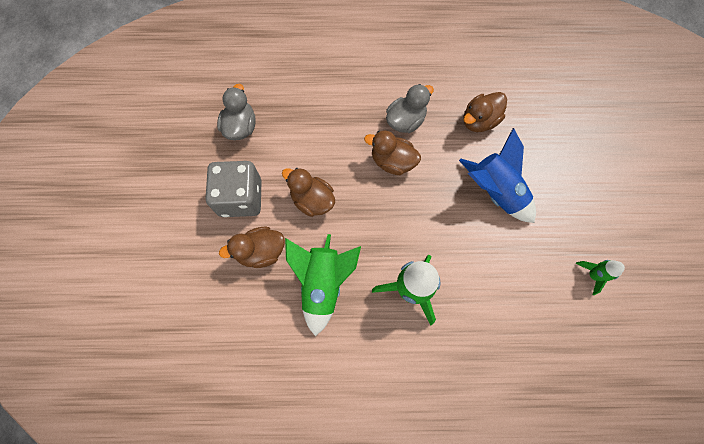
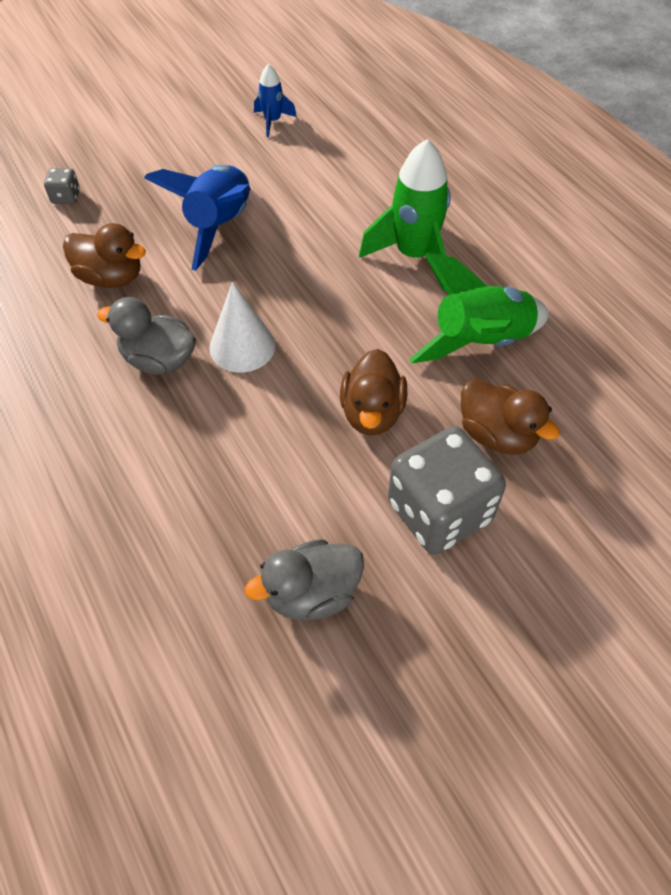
camera: 120 degrees left, 15 degrees down
brown duck [364,131,421,175] -> white cone [209,282,275,372]
green rocket [575,260,625,295] -> blue rocket [254,64,297,137]
none -> grey dice [44,168,80,204]

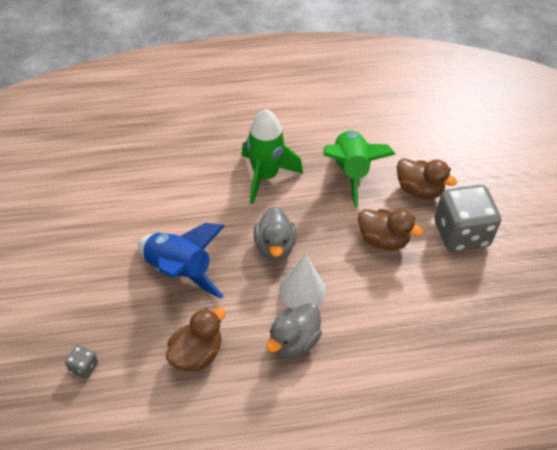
camera: 70 degrees left, 5 degrees down
grey duck [245,539,364,620] -> grey duck moved to [254,207,296,261]
blue rocket [254,64,297,137] -> none
brown duck [461,379,560,455] -> brown duck turned 60 degrees clockwise [397,158,457,199]

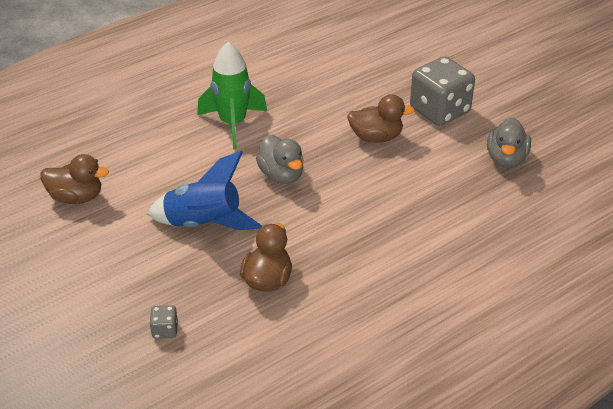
camera: 25 degrees left, 10 degrees down
grey duck [266,303,322,359] -> grey duck moved to [487,118,531,168]
white cone [279,253,326,309] -> none
green rocket [324,130,396,208] -> none
brown duck [397,158,457,199] -> brown duck moved to [40,154,109,204]

